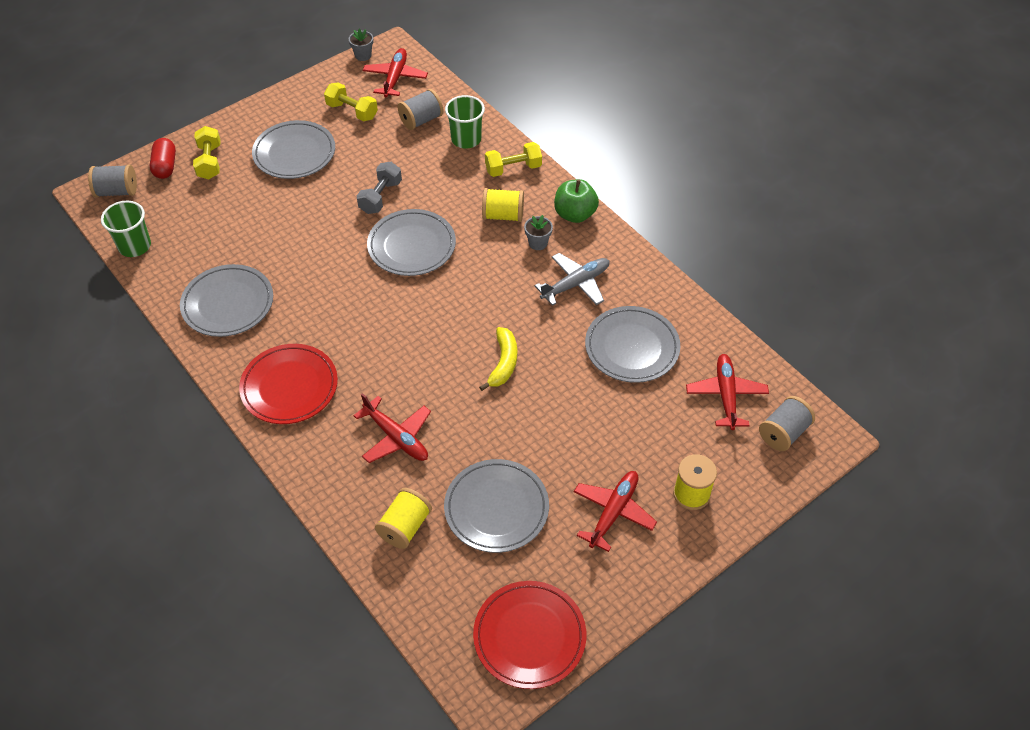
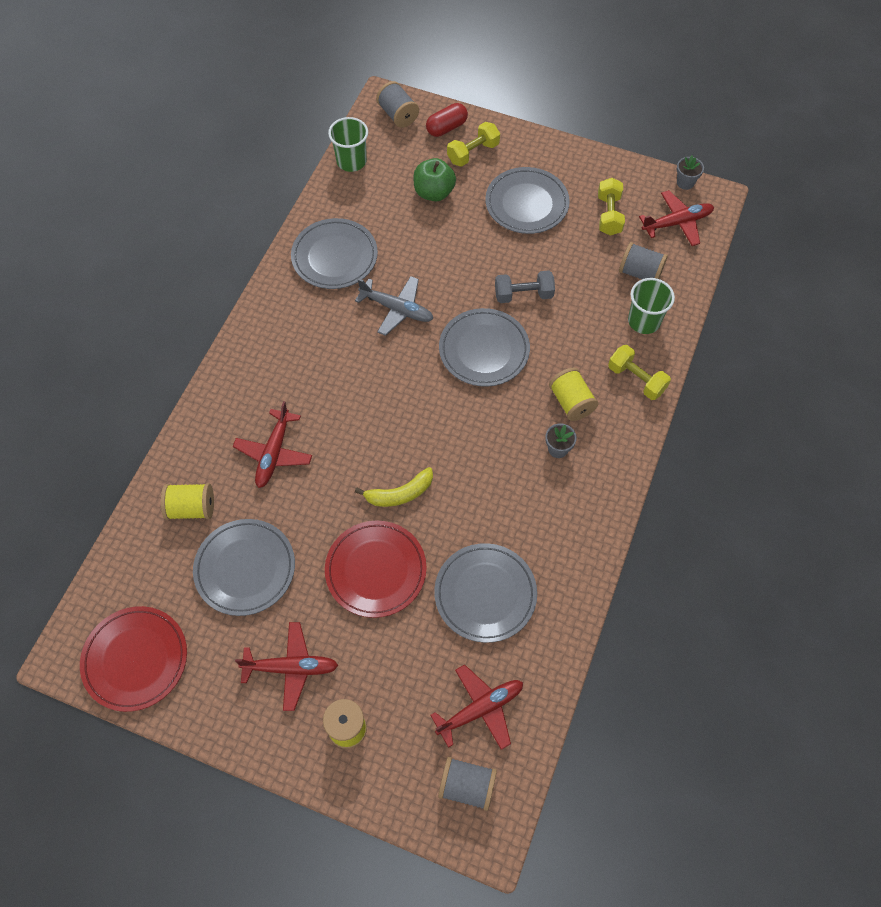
camera: 60 degrees right, 10 degrees up
red plate [239,344,338,424] -> red plate moved to [325,521,427,618]
grey plane [535,253,609,306] -> grey plane moved to [355,276,433,336]
green apple [554,179,599,223] -> green apple moved to [413,158,456,201]

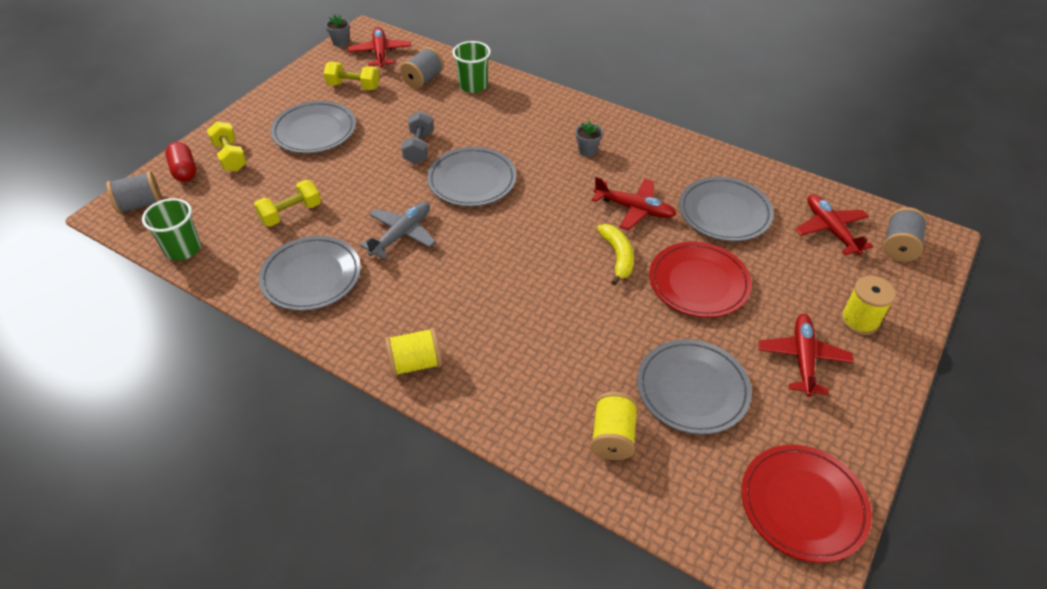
camera: 80 degrees left, 15 degrees down
red plane [233,401,312,488] -> red plane moved to [592,177,676,230]
green apple [413,158,456,201] -> none
yellow spool [549,368,598,421] -> yellow spool moved to [385,328,442,377]
yellow dumbbell [608,345,671,400] -> yellow dumbbell moved to [254,180,321,227]

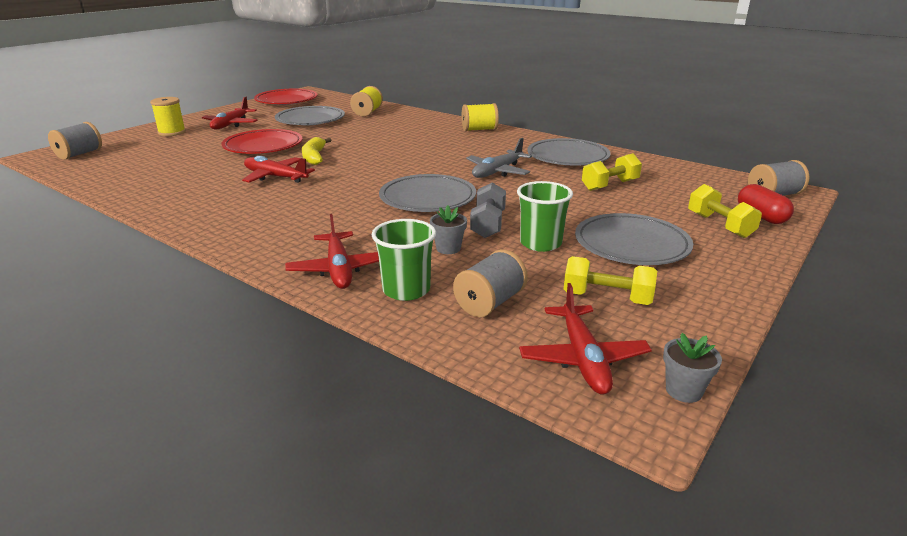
camera: 175 degrees left, 20 degrees down
green cup [142,198,201,261] -> green cup moved to [517,181,573,252]
grey flower pot [575,120,603,157] -> grey flower pot moved to [430,205,467,254]
grey plate [679,177,774,241] -> none
red plane [795,194,873,255] -> red plane moved to [285,214,379,289]

